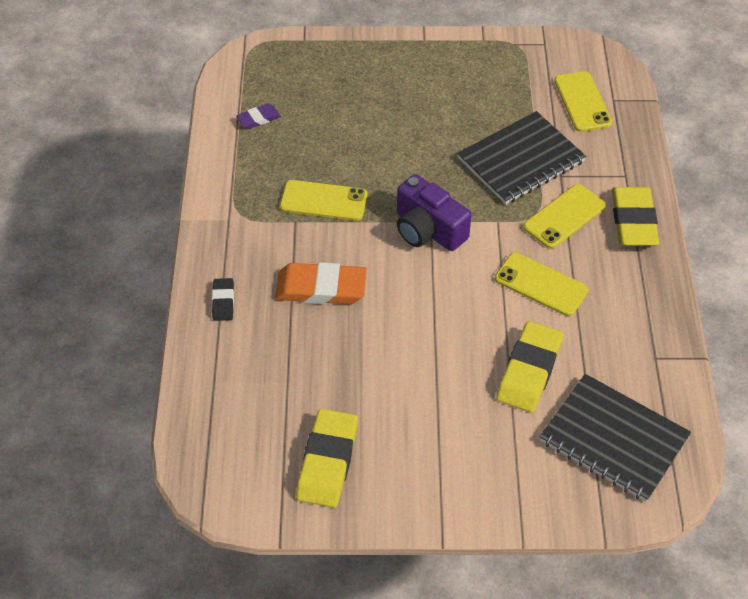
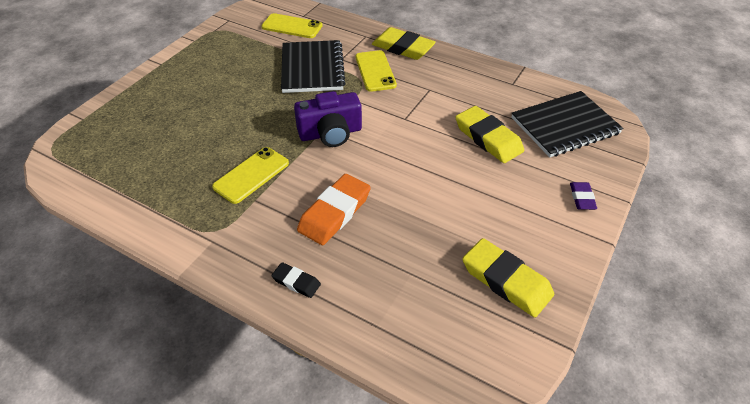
camera: 60 degrees left, 5 degrees down
purple eraser [236,103,281,129] -> purple eraser moved to [570,182,597,210]
yellow phone [495,252,589,316] -> none

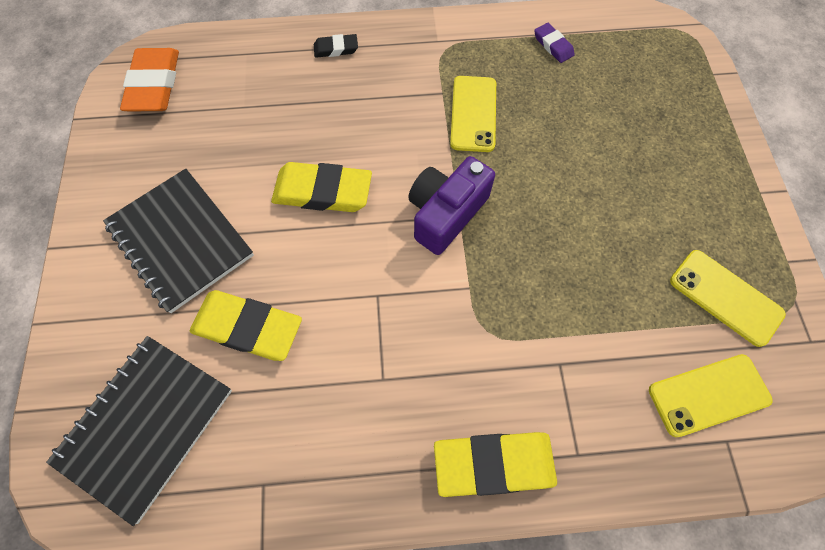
camera: 145 degrees right, 20 degrees up
black notebook [281,40,346,93] -> black notebook moved to [103,169,254,313]
orange eraser [297,174,371,245] -> orange eraser moved to [120,48,179,111]
yellow phone [355,50,397,92] -> yellow phone moved to [670,250,786,347]
yellow eraser [462,238,554,318] -> yellow eraser moved to [271,162,372,212]
purple eraser [570,182,597,210] -> purple eraser moved to [534,23,574,63]

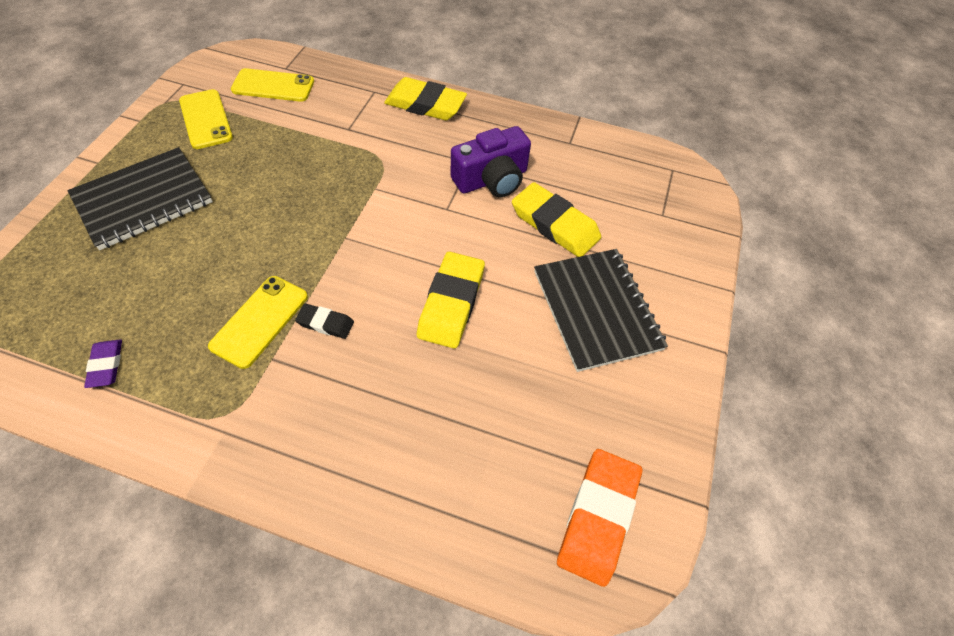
camera: 160 degrees left, 10 degrees down
black notebook [46,336,232,526] -> black notebook moved to [67,147,213,250]
yellow eraser [271,162,372,212] -> yellow eraser turned 75 degrees clockwise [417,252,485,349]
black eraser [314,34,358,58] -> black eraser moved to [295,304,354,339]
purple camera [408,156,495,255] -> purple camera moved to [451,126,531,197]

